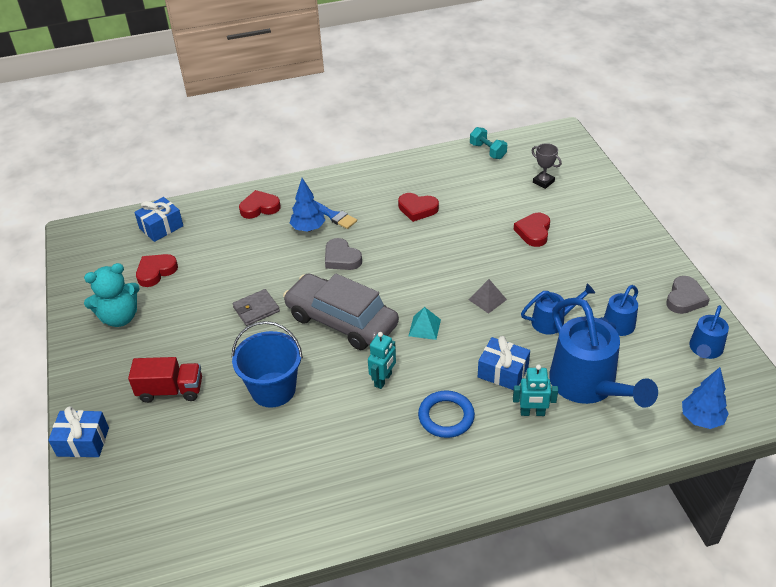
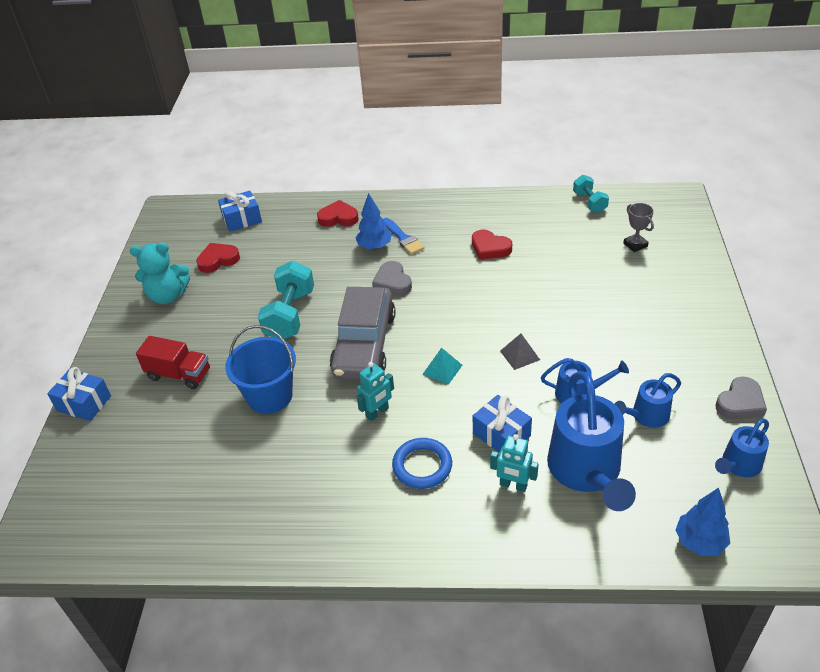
camera: 20 degrees right, 0 degrees up
grey wallet [232,289,280,326] -> turquoise dumbbell [258,261,314,339]
grey car [283,273,399,350] -> grey car turned 135 degrees counterclockwise [330,287,396,380]
red heart [514,213,550,247] -> none

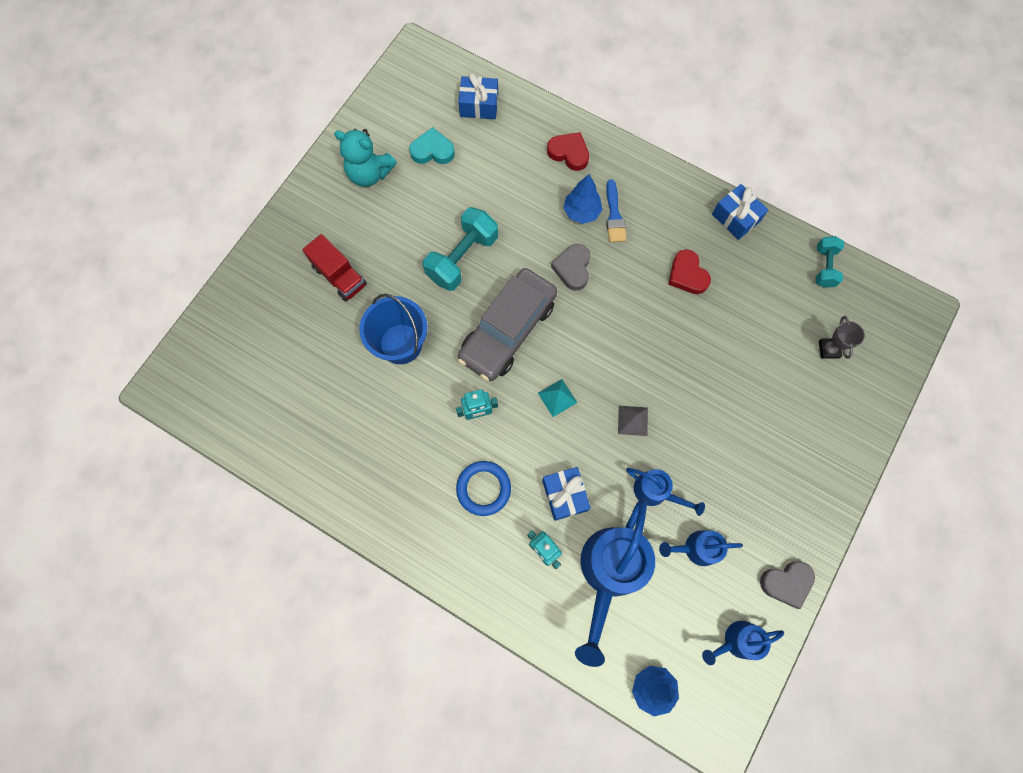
camera: 25 degrees right, 30 degrees up
blue gift [47,367,111,421] -> blue gift moved to [712,184,768,240]
red heart [196,243,240,273] -> turquoise heart [409,127,455,164]

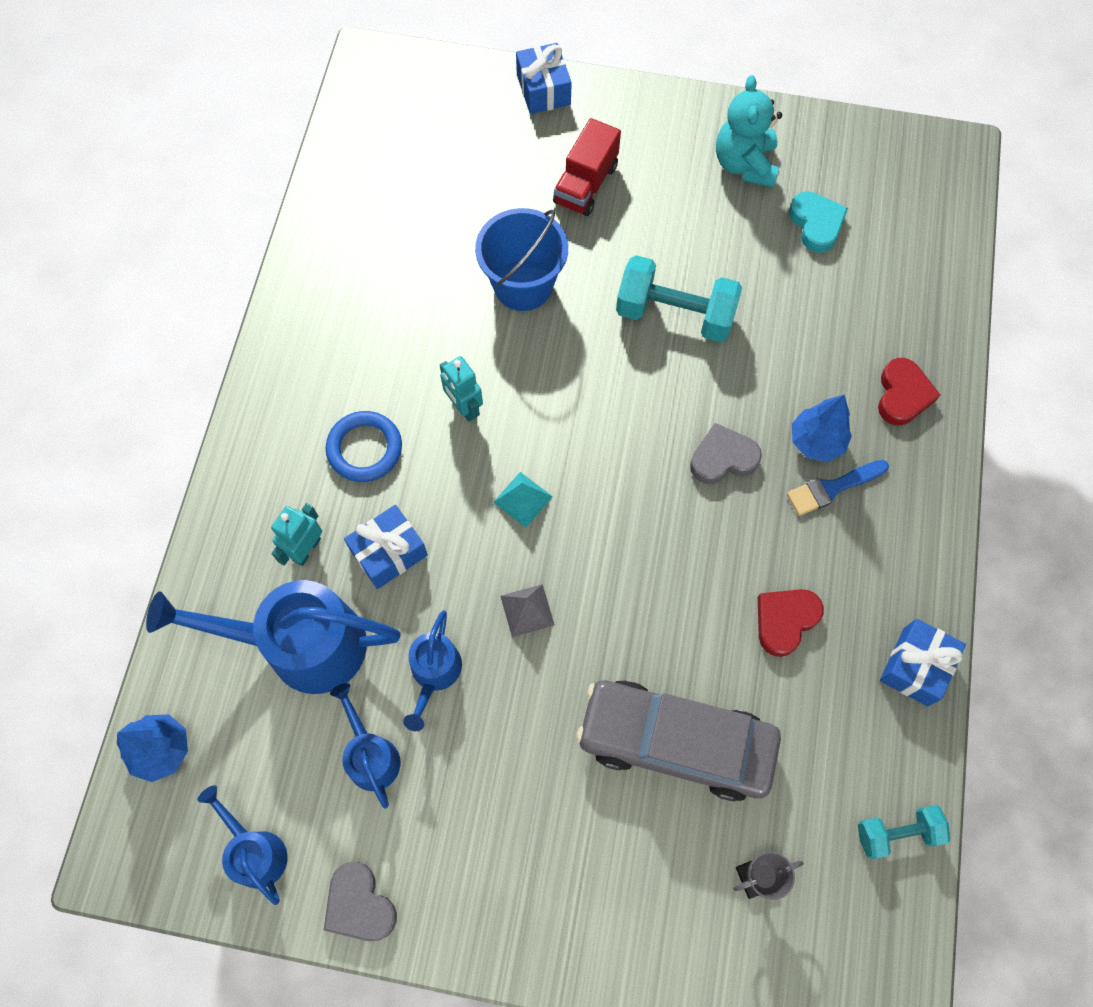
camera: 70 degrees right, 5 degrees down
blue gift [458,73,498,119] -> blue gift moved to [516,43,572,114]
grey car [458,268,557,381] -> grey car moved to [576,680,781,801]

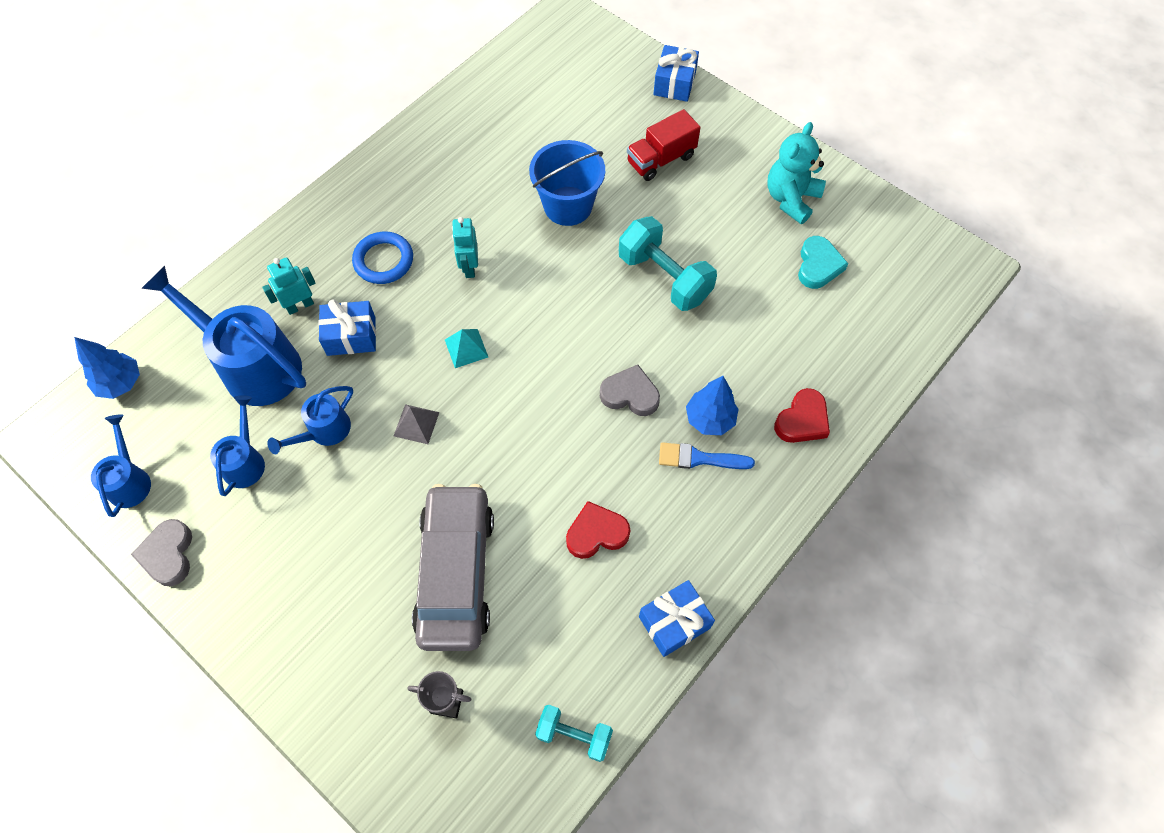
camera: 30 degrees right, 5 degrees down
grey car [576,680,781,801] -> grey car turned 45 degrees clockwise [412,484,494,651]

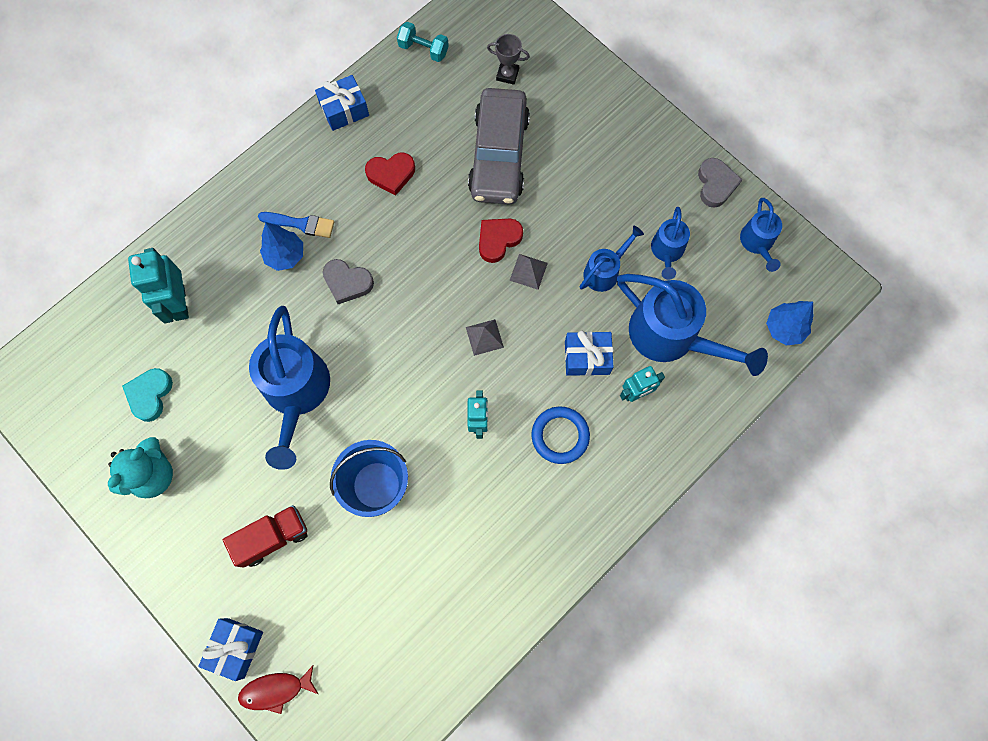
camera: 175 degrees left, 10 degrees up
turquoise pyramid [445,329,488,368] -> grey pyramid [466,319,504,356]
turquoise dumbbell [619,216,717,311] -> blue watering can [249,306,330,470]
red heart [774,388,830,443] -> red heart moved to [479,219,523,263]
none -> turquoise robot [128,248,189,323]
none -> red fish [238,666,318,714]

